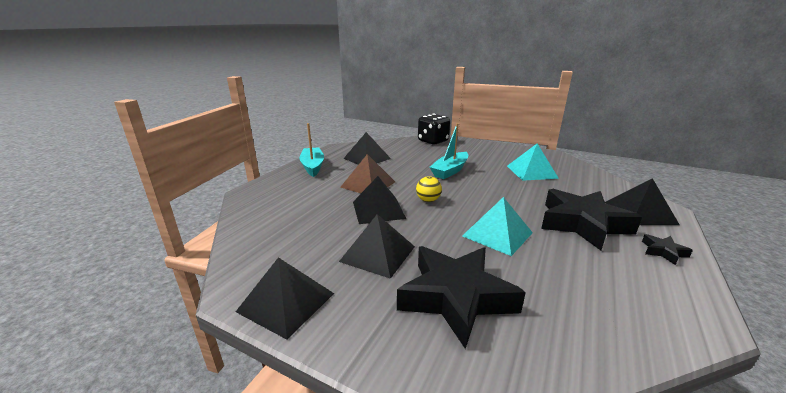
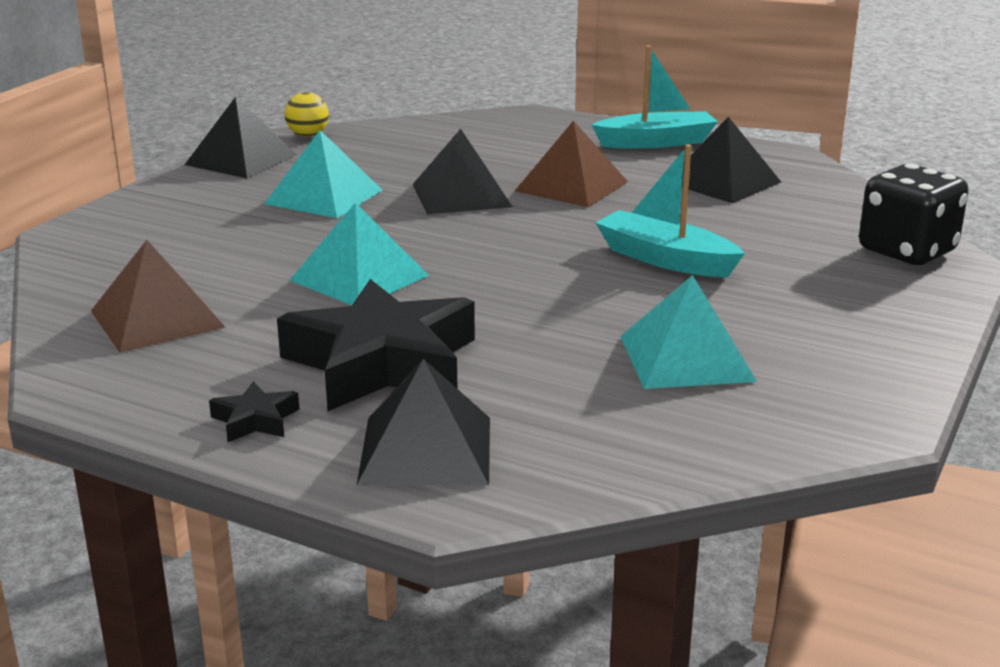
camera: 90 degrees right, 0 degrees up
black pyramid [339,214,415,279] -> turquoise pyramid [264,130,382,218]
black star [397,246,526,349] -> none
yellow ball [416,176,442,202] -> yellow ball moved to [285,92,329,137]
none -> brown pyramid [91,240,226,352]

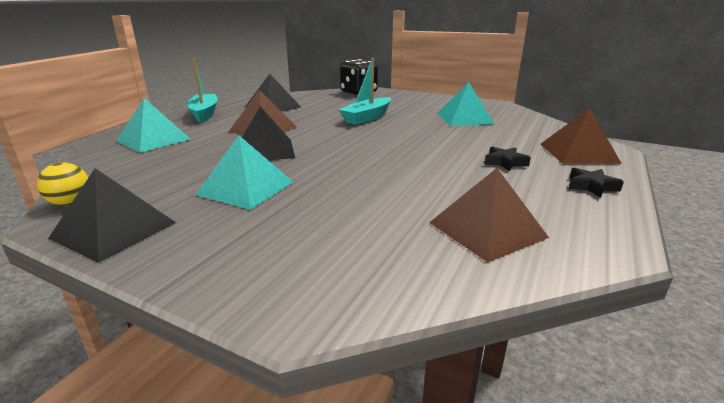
camera: 90 degrees left, 0 degrees up
black star [277,279,475,411] -> black star [484,147,531,171], size x0.41
turquoise pyramid [289,202,429,305] -> turquoise pyramid moved to [116,98,191,153]
black pyramid [356,359,490,486] -> brown pyramid [540,108,622,164]

